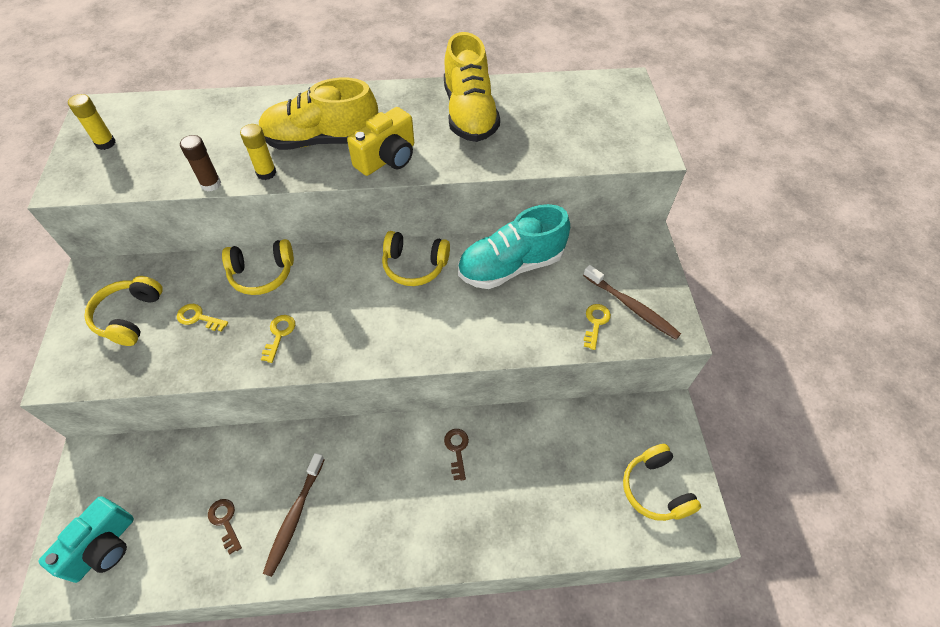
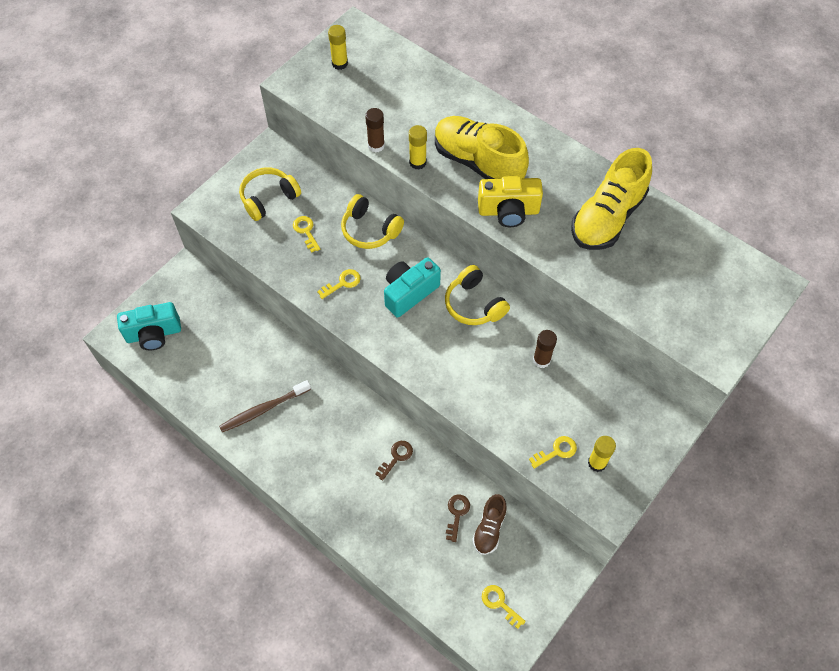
camera: 45 degrees right, 5 degrees up
brown key [208,499,242,554] -> brown key moved to [446,495,470,542]
turquoise shoe [458,204,570,289] -> brown glue stick [533,330,557,368]
brown toothbrush [583,265,681,340] -> yellow glue stick [588,436,616,472]
yellow headphones [623,444,701,521] -> yellow key [482,585,526,629]
none -> turquoise camera [384,257,441,318]
none -> brown shoe [472,494,507,555]

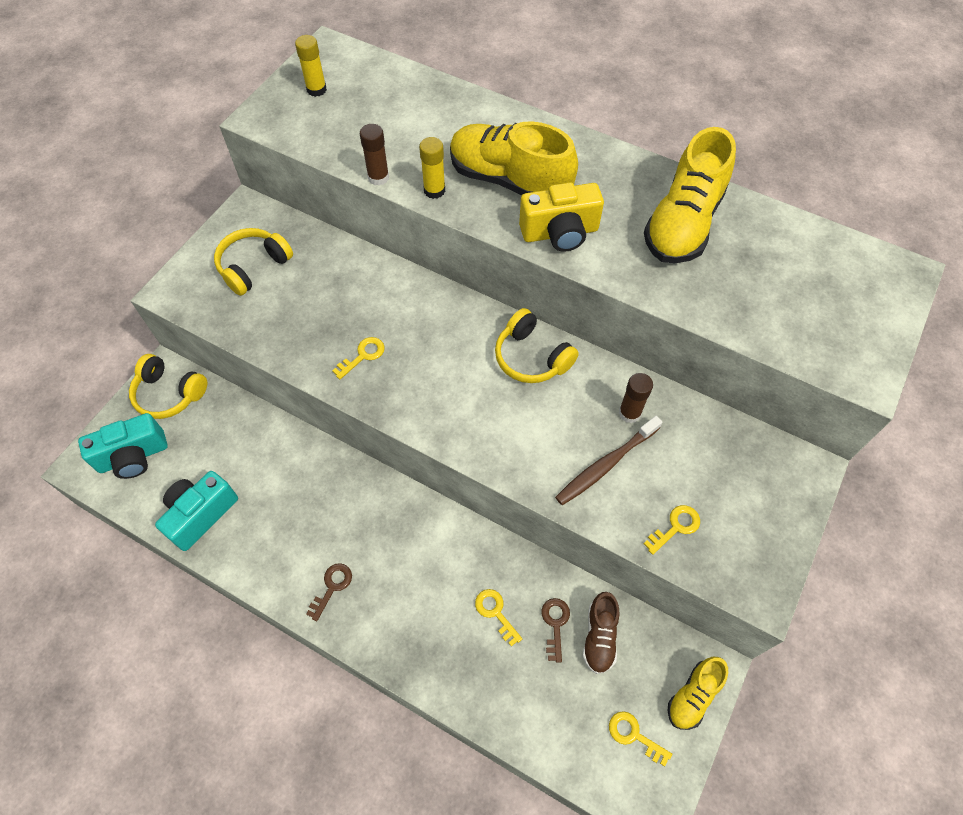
camera: 10 degrees left, 0 degrees up
brown toothbrush [219,380,311,432] -> brown toothbrush moved to [555,416,662,505]
yellow key [293,216,320,253] -> yellow key moved to [475,589,522,647]
yellow headphones [341,194,404,249] -> yellow headphones moved to [129,354,207,419]
brown key [375,441,413,481] -> brown key moved to [306,563,352,621]
turquoise camera [384,257,441,318] -> turquoise camera moved to [155,471,238,551]
yellow glue stick [588,436,616,472] -> none
none -> yellow shoe [668,657,728,730]

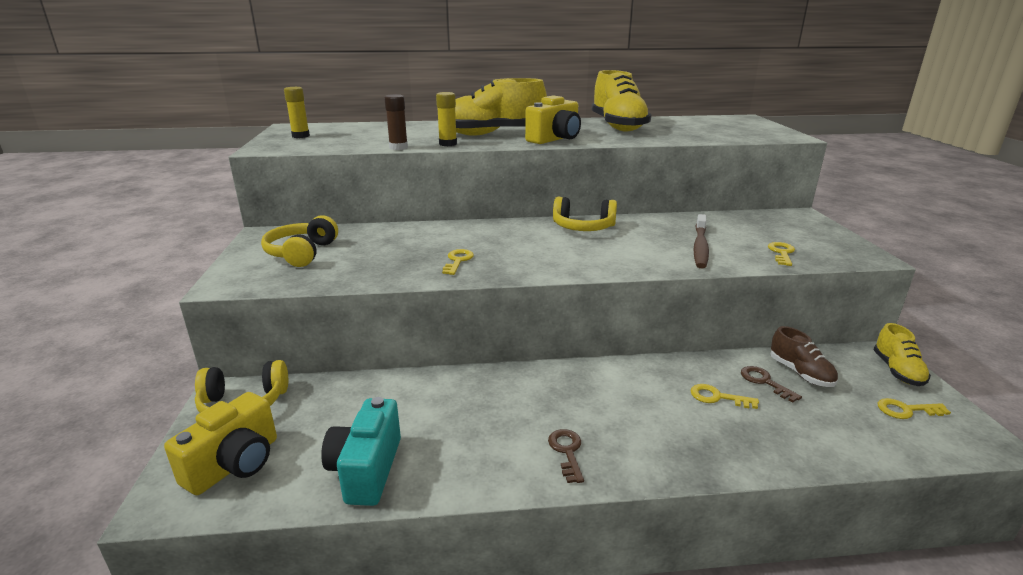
camera: 35 degrees left, 35 degrees down
turquoise camera [78,413,168,479] -> yellow camera [164,392,277,495]
brown glue stick [619,373,653,423] -> none

